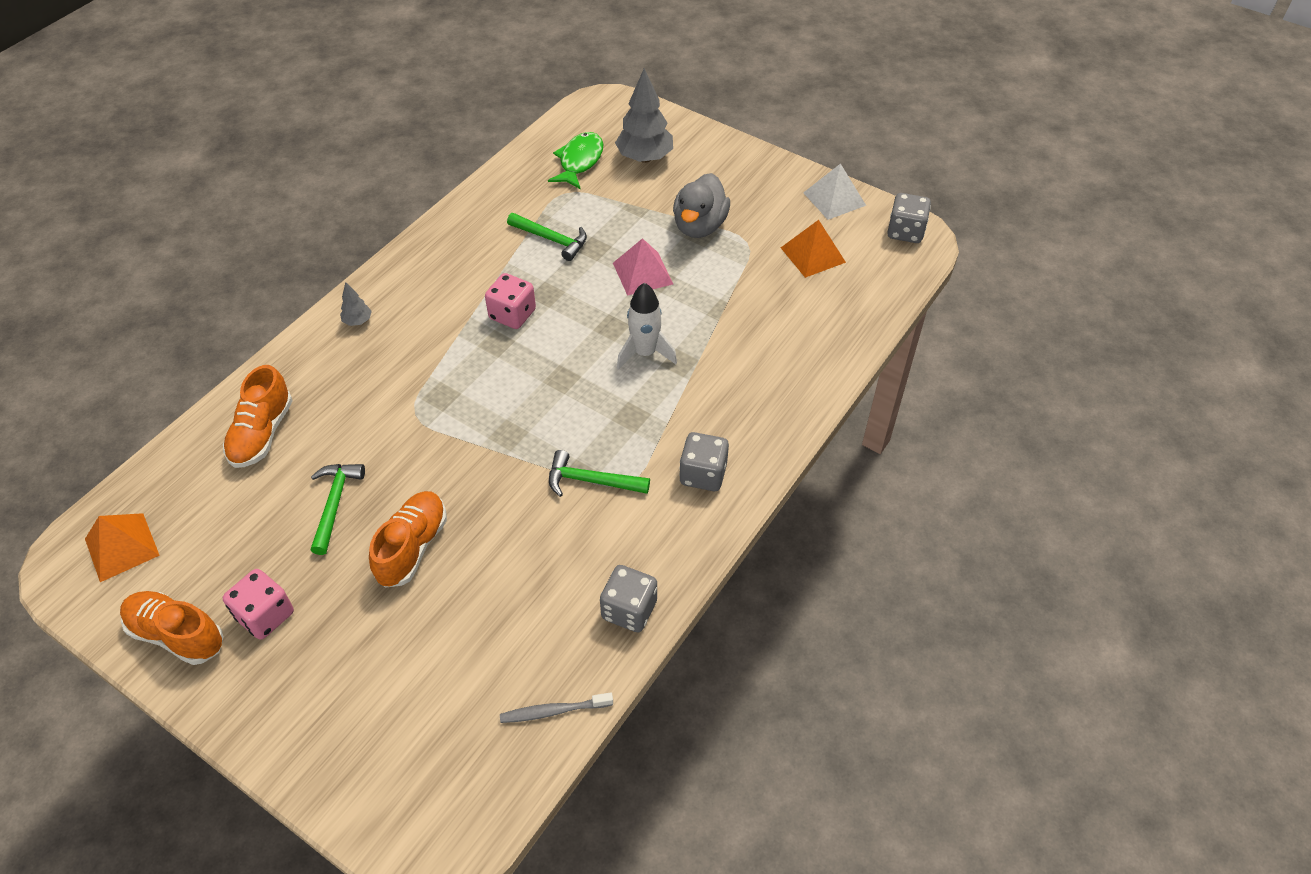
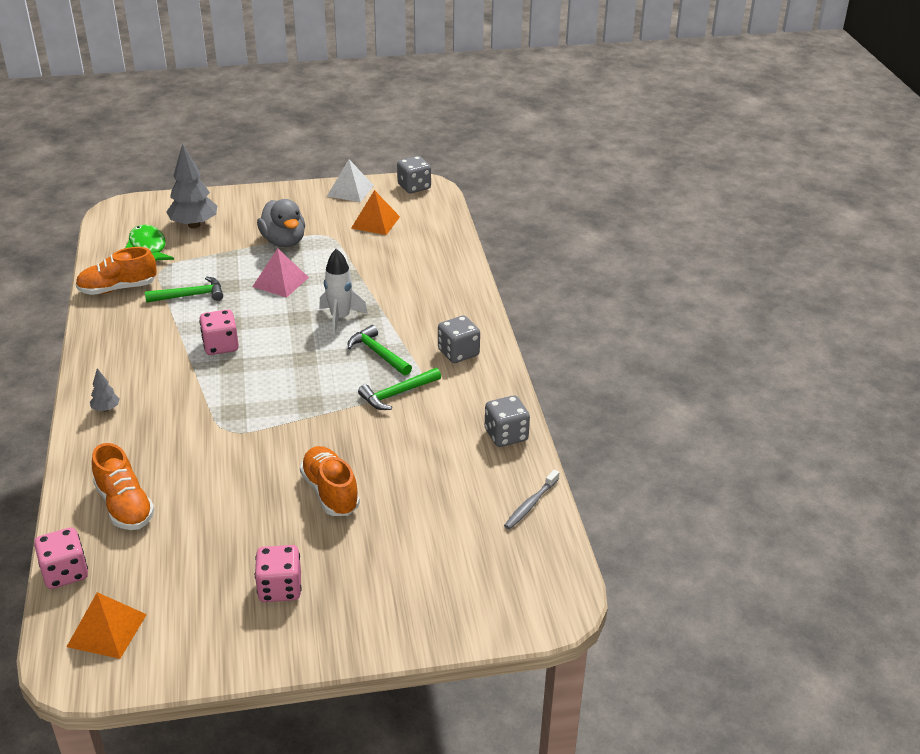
camera: 45 degrees left, 15 degrees down
orange shoe [120,591,224,665] -> orange shoe moved to [75,247,157,295]
green hammer [311,464,365,555] -> green hammer moved to [348,325,412,376]
none -> pink dice [34,527,88,589]

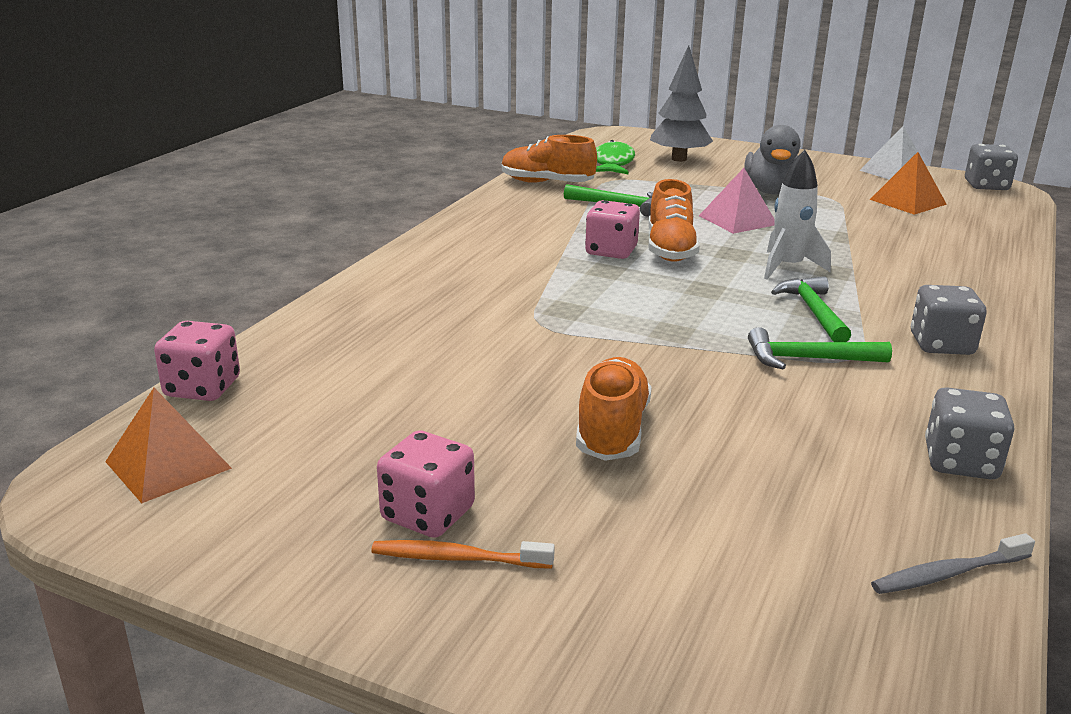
camera: 35 degrees right, 10 degrees down
grey tree [90,368,120,412] -> none
orange shoe [92,443,155,530] -> orange shoe moved to [648,179,700,262]
none -> orange toothbrush [371,540,555,569]

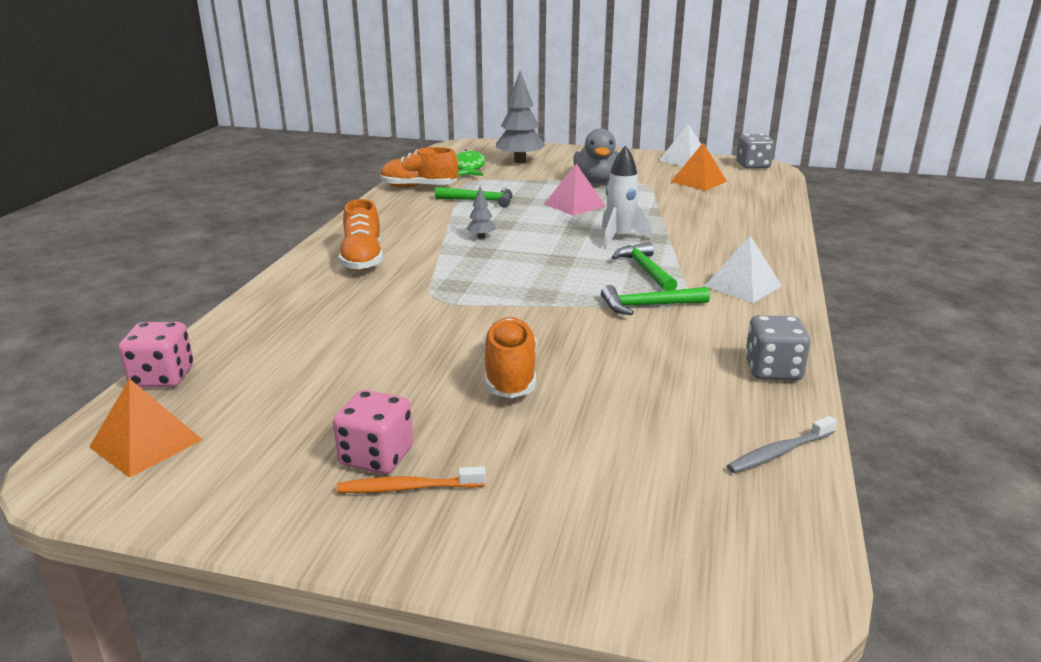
camera: 10 degrees left, 0 degrees up
pink dice [585,200,640,259] -> grey tree [466,186,496,238]
orange shoe [648,179,700,262] -> orange shoe moved to [339,199,383,271]
grey dice [911,285,986,355] -> white pyramid [705,236,782,303]

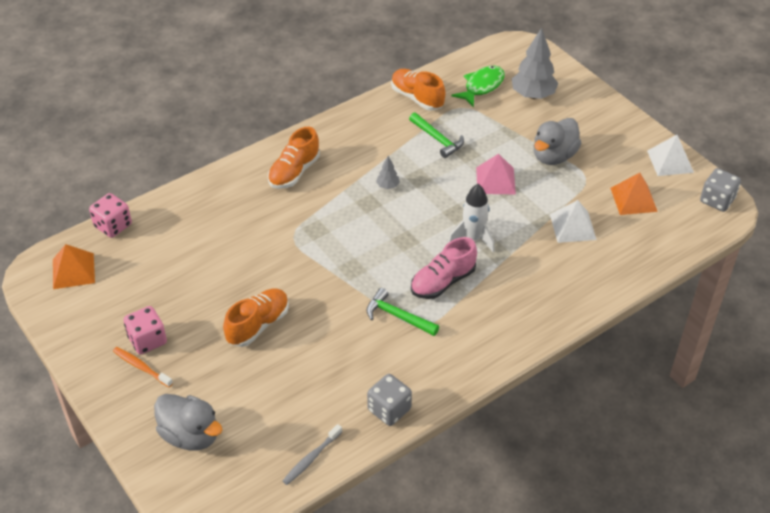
camera: 40 degrees right, 20 degrees up
green hammer [612,242,677,291] -> pink shoe [411,237,477,299]
white pyramid [705,236,782,303] -> white pyramid moved to [550,200,597,243]
grey toothbrush [727,416,837,473] -> grey toothbrush turned 60 degrees counterclockwise [283,424,342,485]
none -> grey duck [154,394,222,451]

